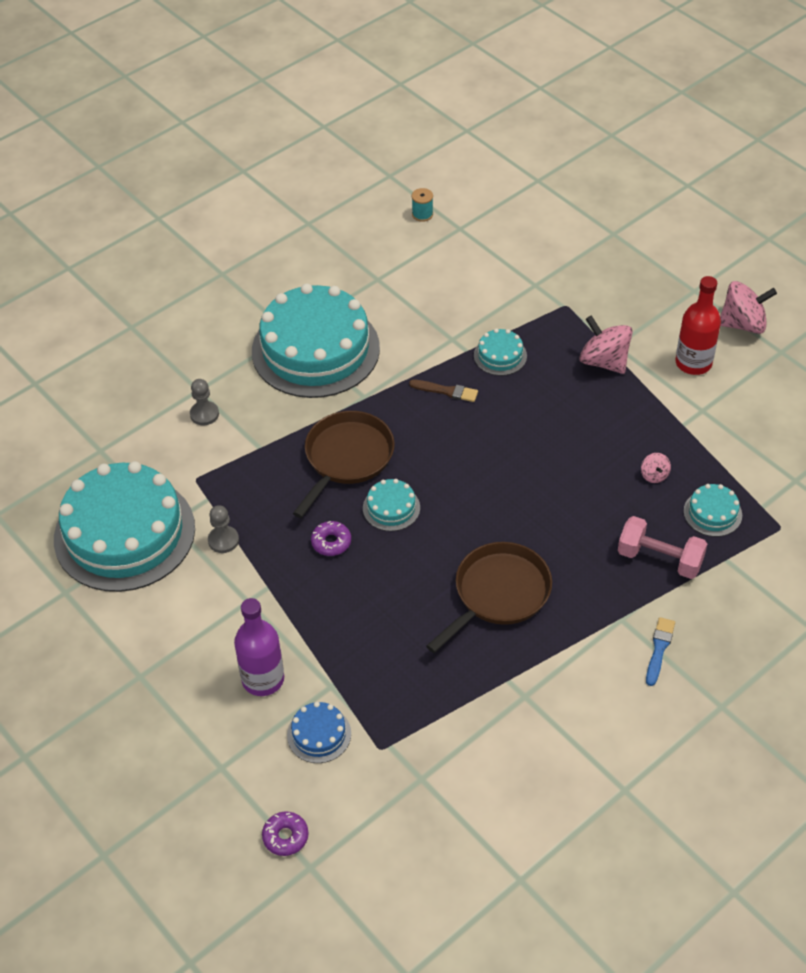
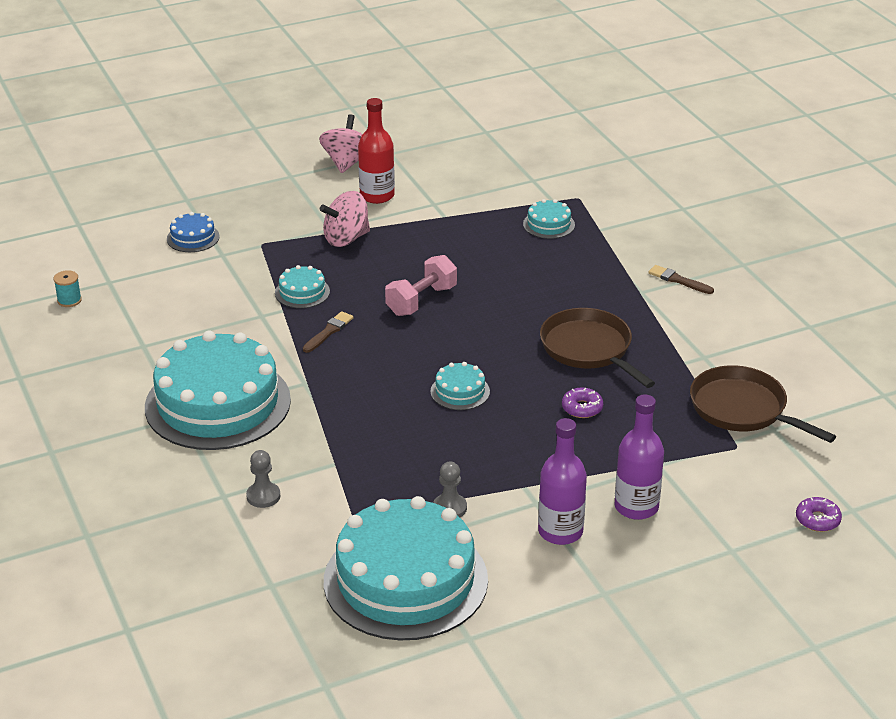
camera: 75 degrees left, 15 degrees down
blue cake [287,702,351,763] -> blue cake moved to [167,212,220,252]
brown pan [293,411,395,518] -> brown pan moved to [690,365,836,443]
purple donut [311,521,351,556] -> purple donut moved to [562,388,603,418]
pink dumbbell [618,516,707,579] -> pink dumbbell moved to [385,255,457,316]
pink spinning top [641,453,671,483] -> none
blue brush [646,617,675,686] -> brown brush [648,265,714,294]
none -> purple bottle [538,418,587,545]

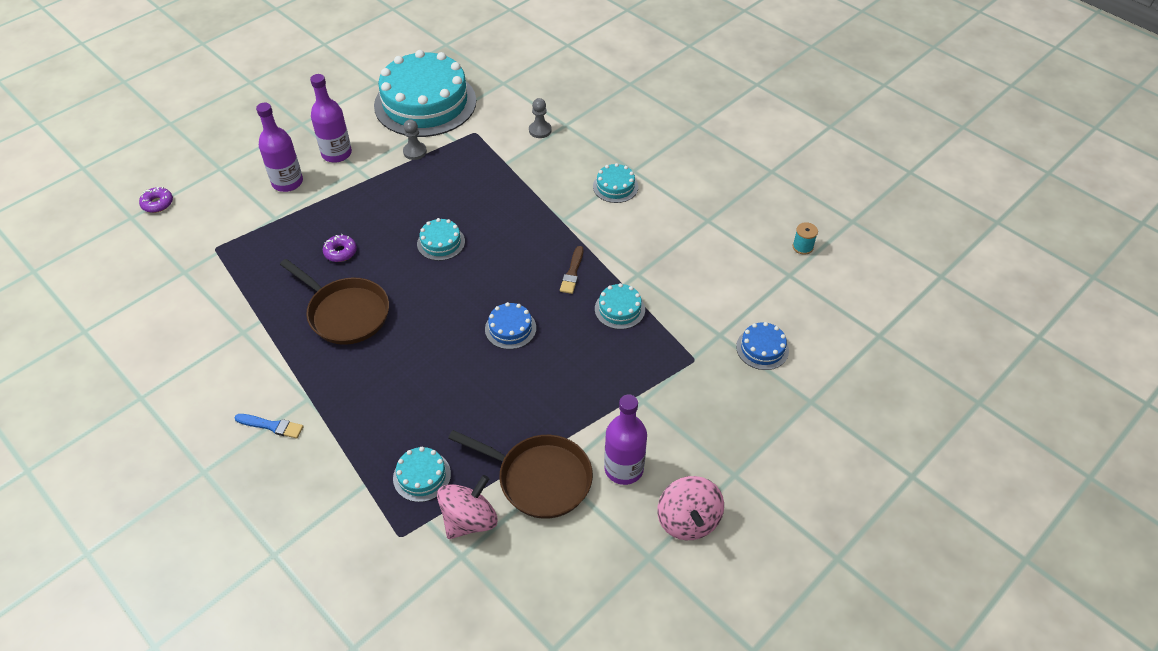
camera: 160 degrees right, 15 degrees up
turquoise cake [145,331,291,450] -> turquoise cake [593,163,638,203], size x0.41
pink spinning top [320,191,370,247] -> pink spinning top moved to [437,475,498,539]
red bottle [358,98,395,204] -> purple bottle [604,394,647,485]
pink dumbbell [385,255,457,316] -> blue cake [485,302,536,349]
brown brush [648,265,714,294] -> blue brush [234,414,303,439]
brown pan [690,365,836,443] -> brown pan moved to [448,430,593,519]

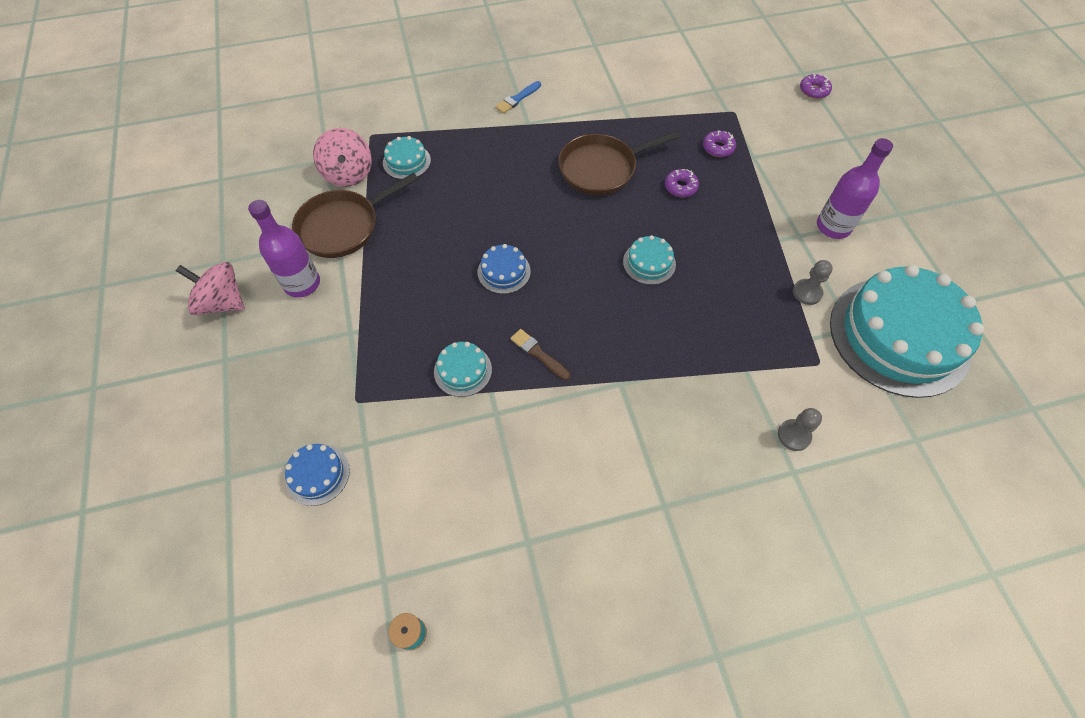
camera: 120 degrees right, 10 degrees up
purple bottle [256,103,303,192] -> none
turquoise cake [593,163,638,203] -> none
none -> purple donut [703,130,736,157]

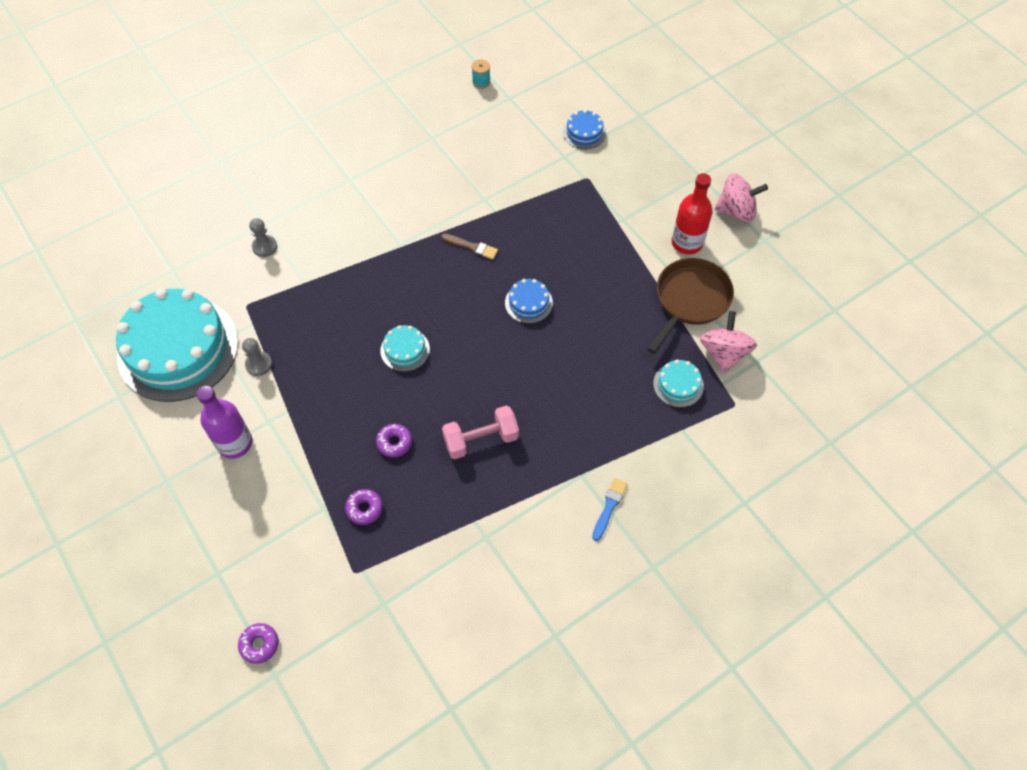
camera: 160 degrees right, 0 degrees up
purple bottle [248,200,320,298] -> red bottle [672,173,713,255]
pink spinning top [313,128,372,187] -> pink spinning top turned 45 degrees clockwise [700,311,757,373]
turquoise cake [434,342,492,397] -> none
brown pan [558,131,680,195] -> pink dumbbell [442,405,519,459]

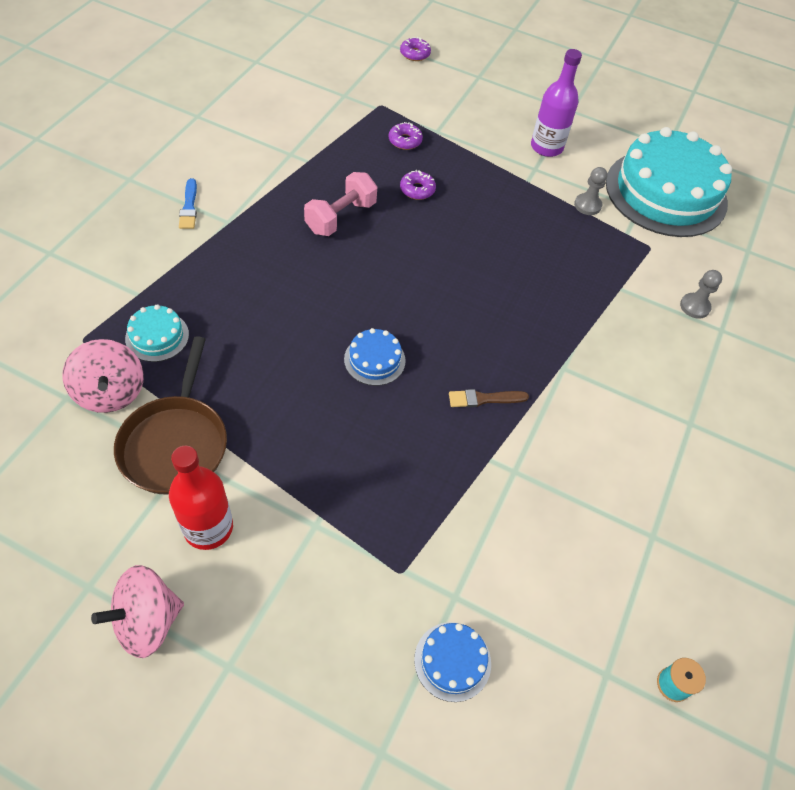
camera: 145 degrees right, 5 degrees down
turquoise cake [380,325,430,372] -> none

